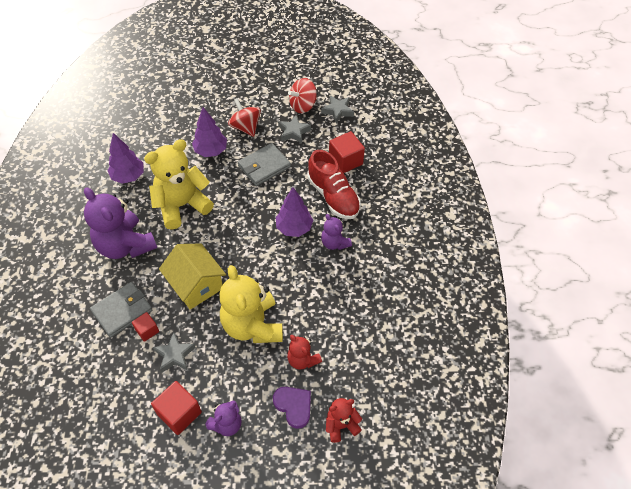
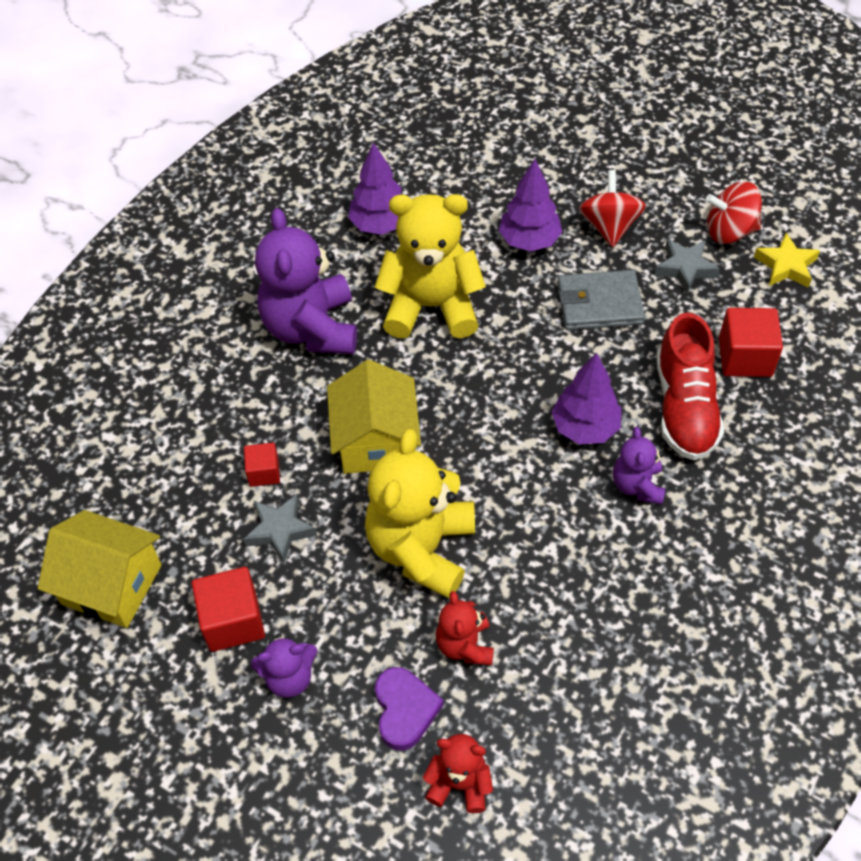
camera: 35 degrees right, 0 degrees up
grey wallet [90,282,152,338] -> none
grey star [321,95,354,123] -> yellow star [754,233,820,288]
none -> yellow house [38,510,162,628]

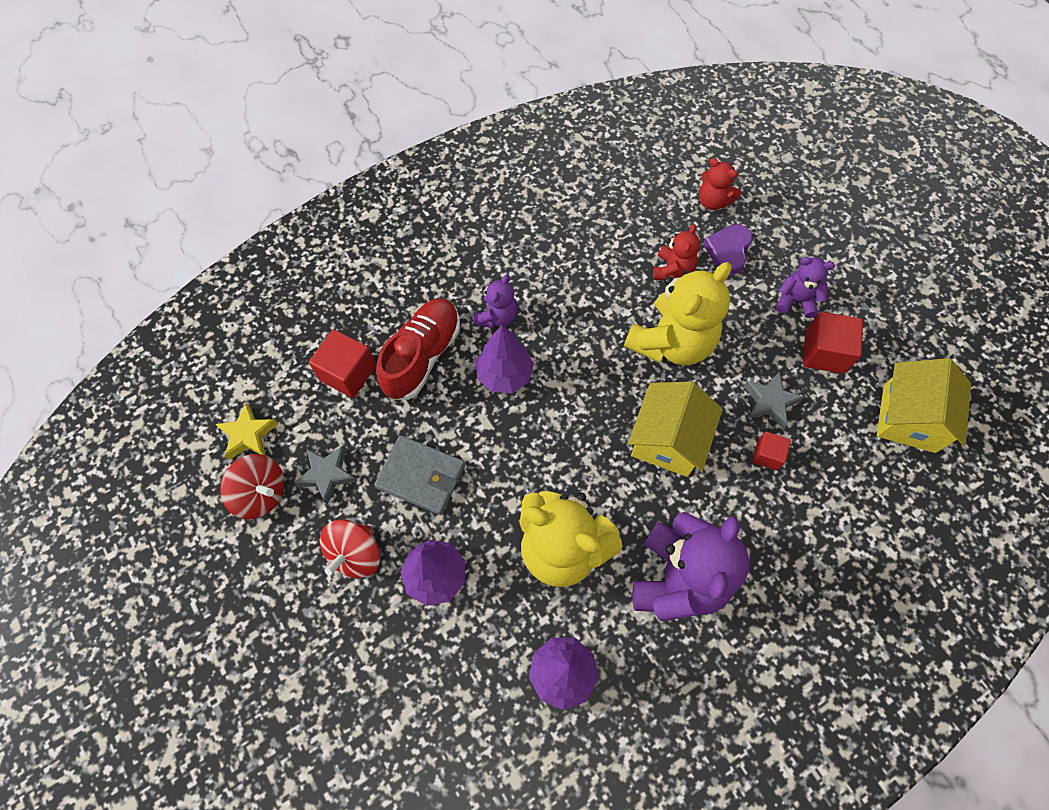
camera: 155 degrees left, 10 degrees up
yellow house [38,510,162,628] -> yellow house turned 60 degrees clockwise [877,358,971,453]

